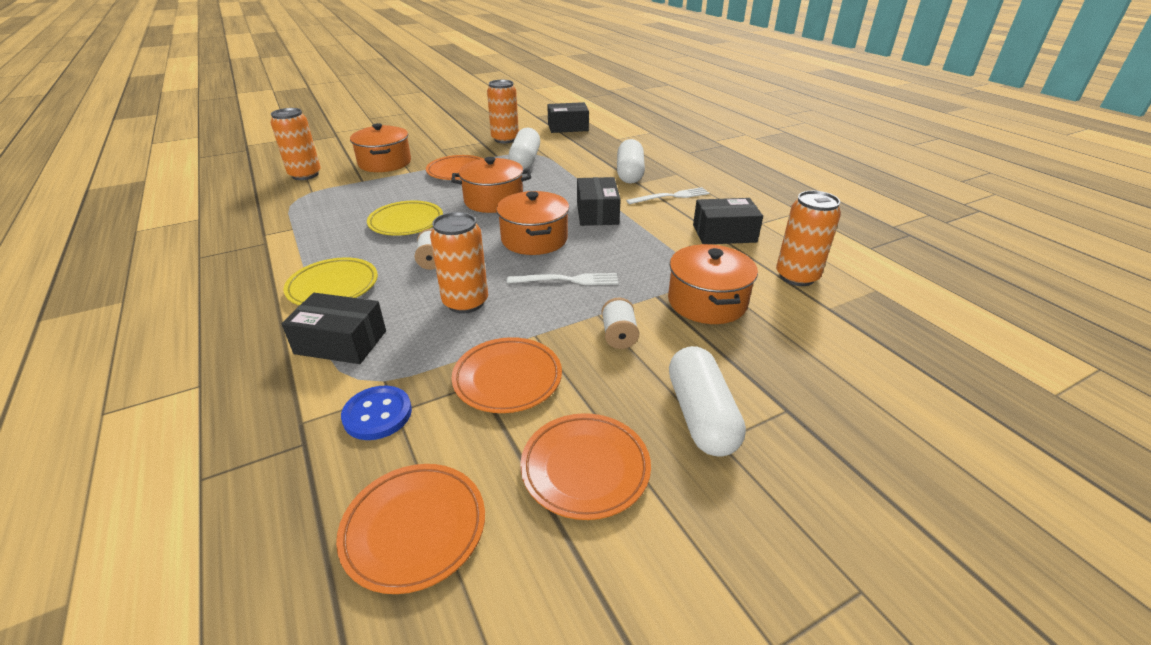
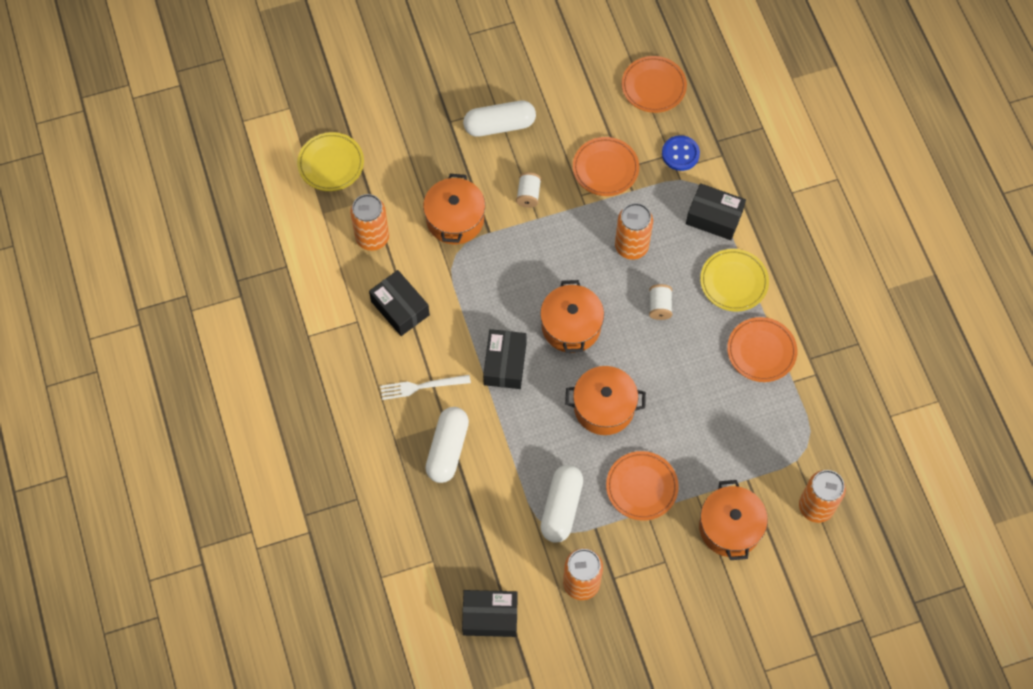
camera: 170 degrees left, 30 degrees up
yellow plate [367,201,443,236] -> yellow plate moved to [297,132,364,191]
white fork [507,273,618,285] -> none
orange plate [520,413,651,520] -> orange plate moved to [727,317,797,382]
white capsule [669,346,746,457] -> white capsule turned 75 degrees clockwise [463,100,536,137]
black box [693,198,763,244] -> black box turned 45 degrees clockwise [369,270,430,336]

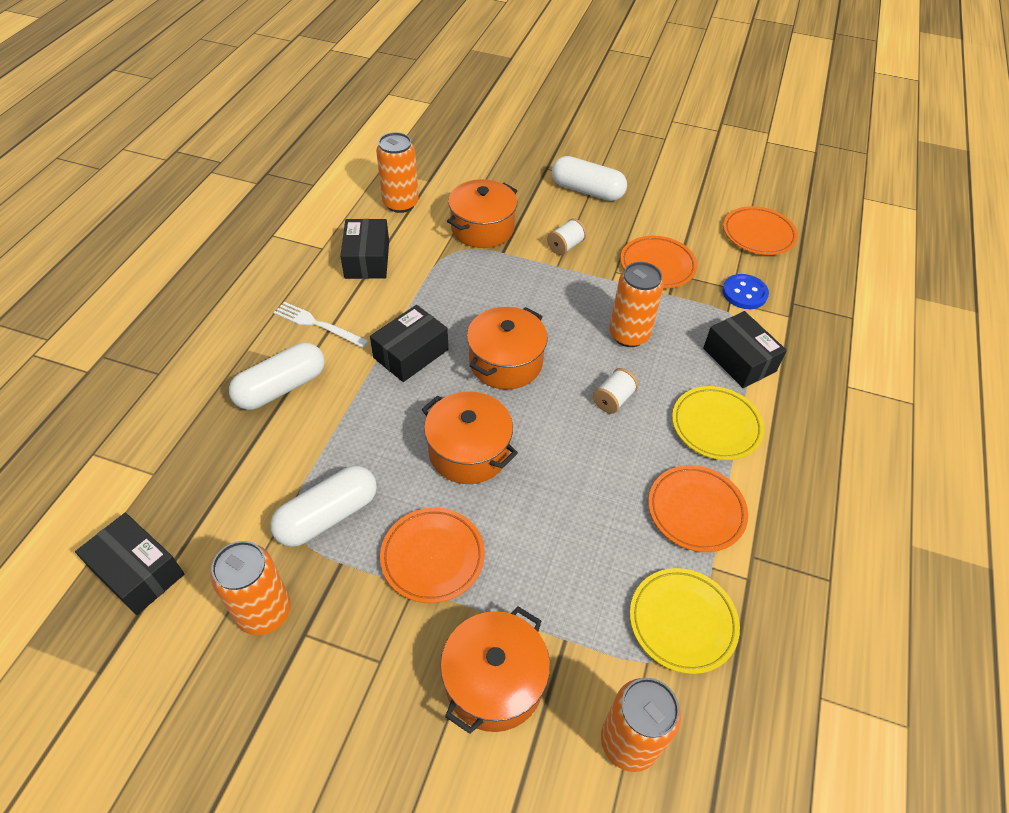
camera: 35 degrees right, 15 degrees down
yellow plate [297,132,364,191] -> yellow plate moved to [630,568,740,674]

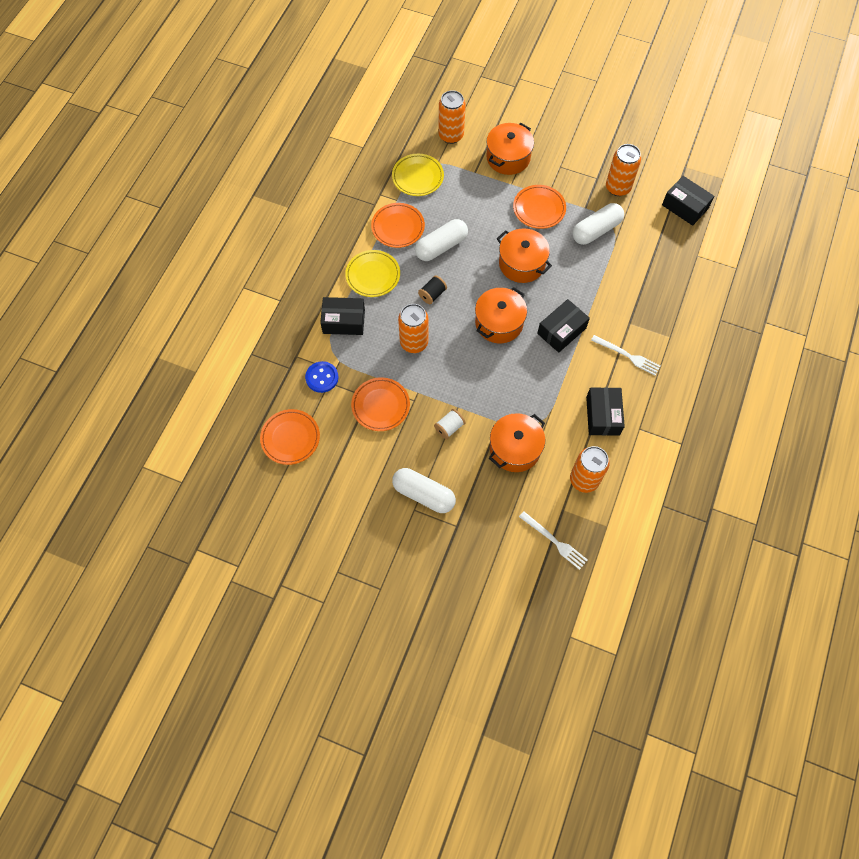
camera: 175 degrees left, 15 degrees up
white capsule [229,343,325,410] -> white capsule moved to [415,219,468,261]
white spool [593,368,638,414] -> black spool [418,275,447,304]
black box [703,311,787,388] -> black box turned 60 degrees counterclockwise [320,297,365,335]
none -> white fork [519,511,588,570]

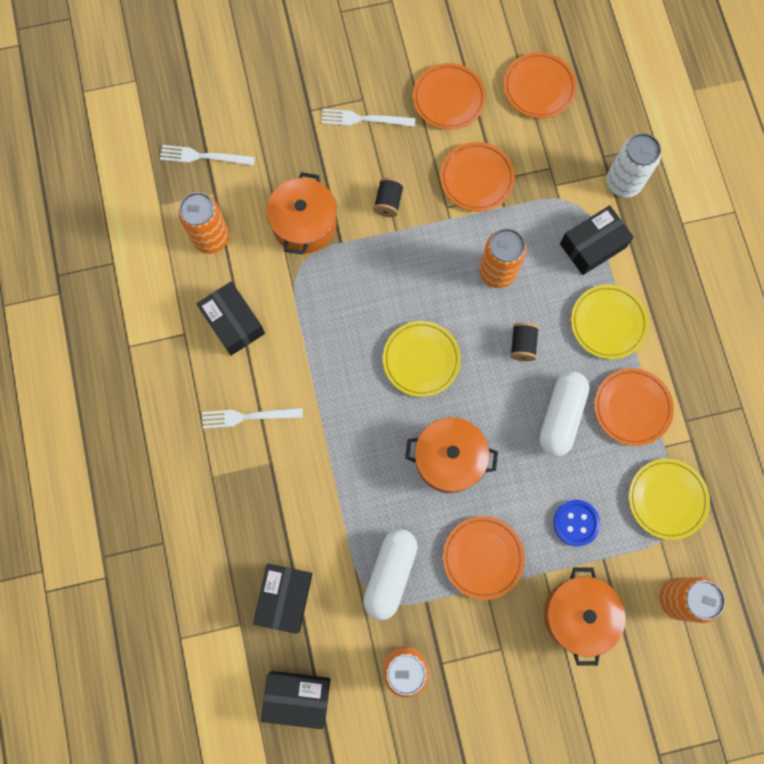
camera: 145 degrees right, 10 degrees up
blue button [305,361,338,393] -> blue button moved to [553,500,601,546]
white capsule [392,468,456,513] -> white fork [321,109,415,127]
white spool [434,409,465,439] -> black spool [373,177,404,217]
orange pot [475,287,527,343] -> yellow plate [383,321,461,397]
black box [537,299,590,353] -> black box moved to [253,563,313,634]
none -> orange plate [413,63,486,130]
none -> white can [606,133,661,198]

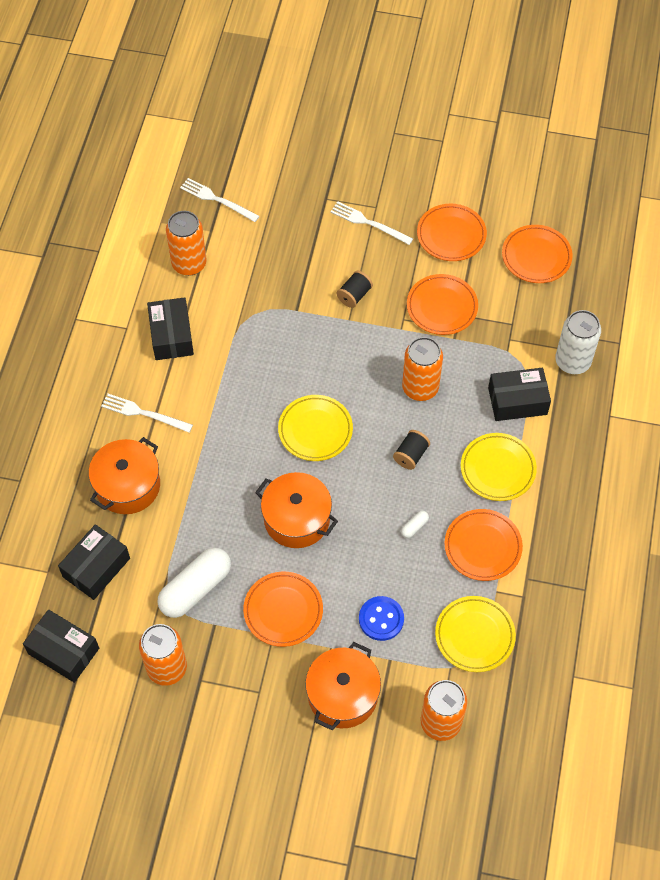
camera: 25 degrees right, 15 degrees down
orange pot [266,172,337,255] -> orange pot moved to [89,437,160,514]
white capsule [539,371,589,457] -> white capsule [401,511,429,538], size x0.41

